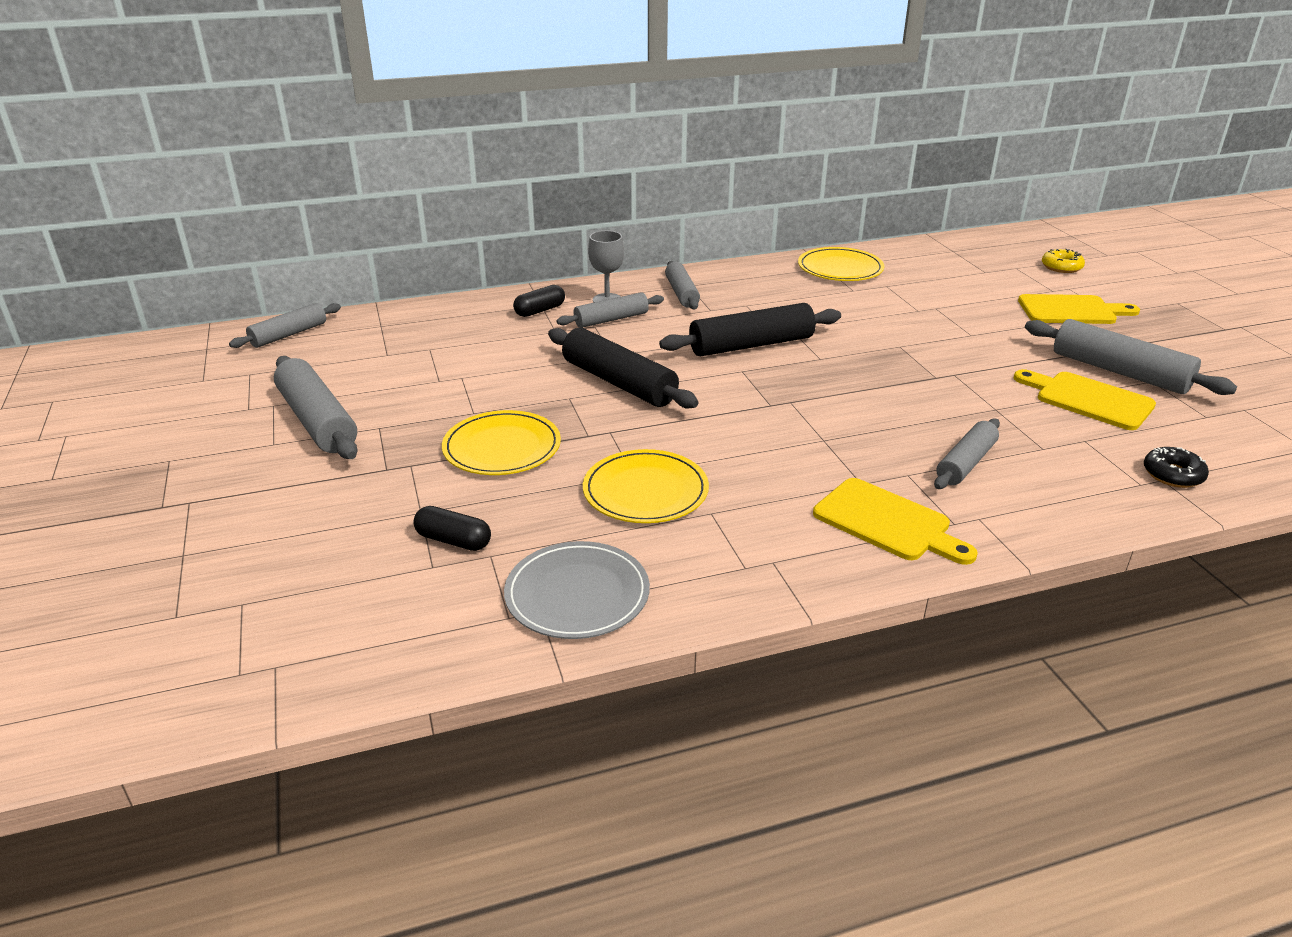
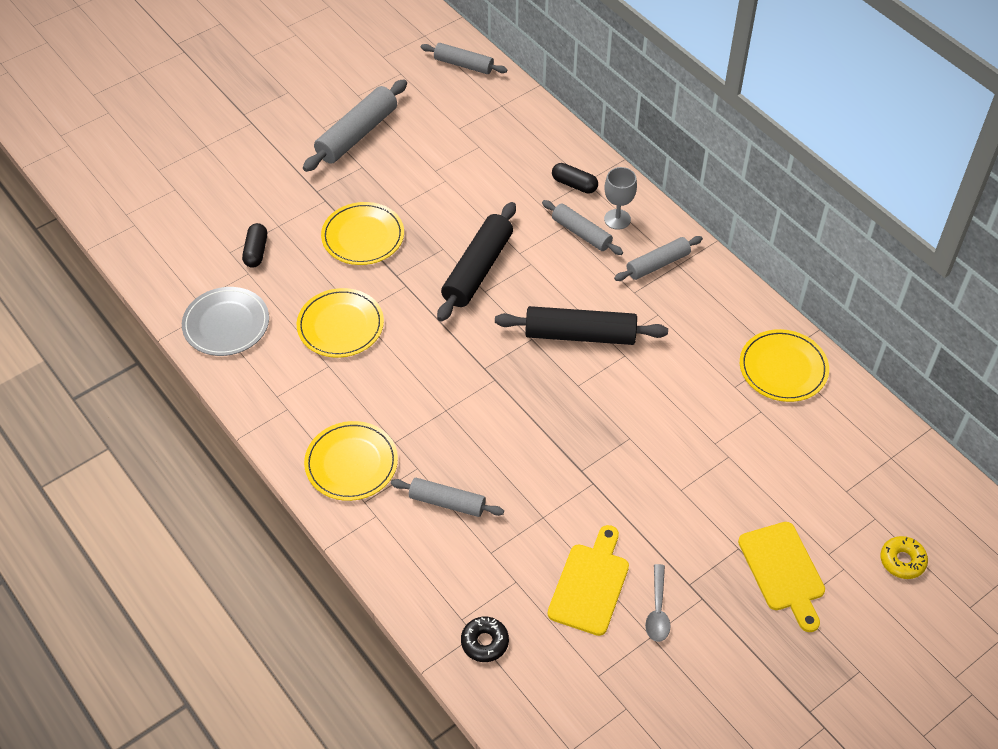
camera: 70 degrees right, 20 degrees up
black rolling pin [659,303,841,356] -> black rolling pin turned 45 degrees counterclockwise [495,306,668,345]
yellow cutting board [813,478,978,565] -> yellow plate [304,421,398,501]
grey rolling pin [1025,319,1237,395] -> grey spoon [645,564,671,642]

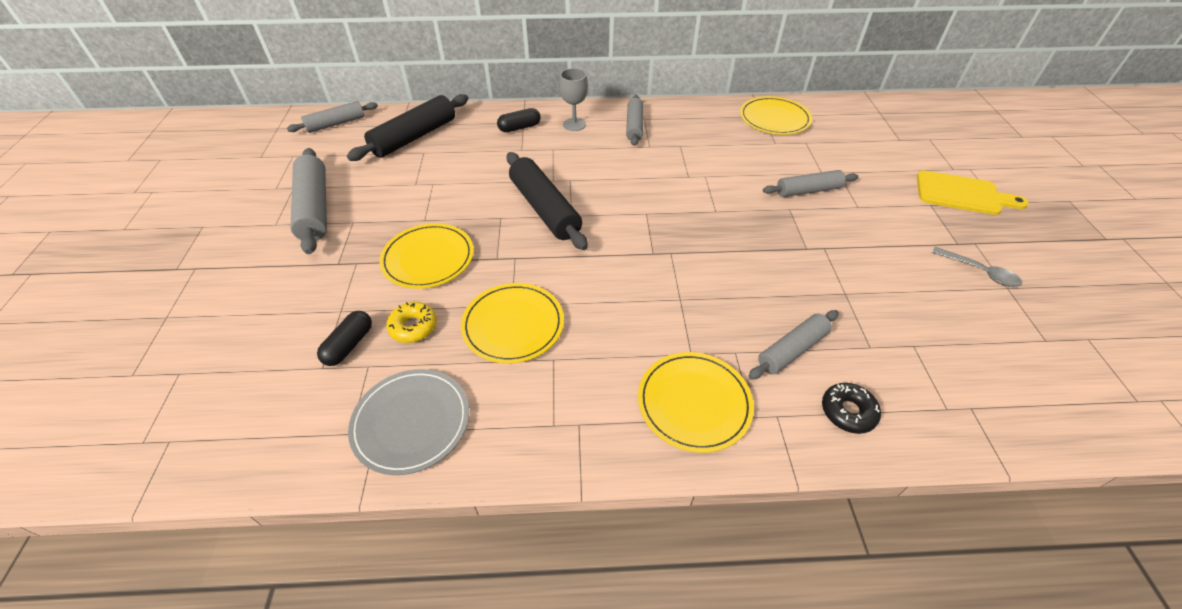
camera: 55 degrees left, 5 degrees down
black capsule [242,223,267,268] -> black capsule turned 75 degrees clockwise [317,311,372,366]
black donut [461,617,509,662] -> black donut moved to [822,383,881,434]
black rolling pin [495,306,668,345] -> black rolling pin moved to [347,94,468,161]
grey rolling pin [542,200,623,255] -> grey rolling pin moved to [763,170,858,197]
yellow cutting board [548,525,629,636] -> none
yellow donut [880,536,928,579] -> yellow donut moved to [386,302,437,343]

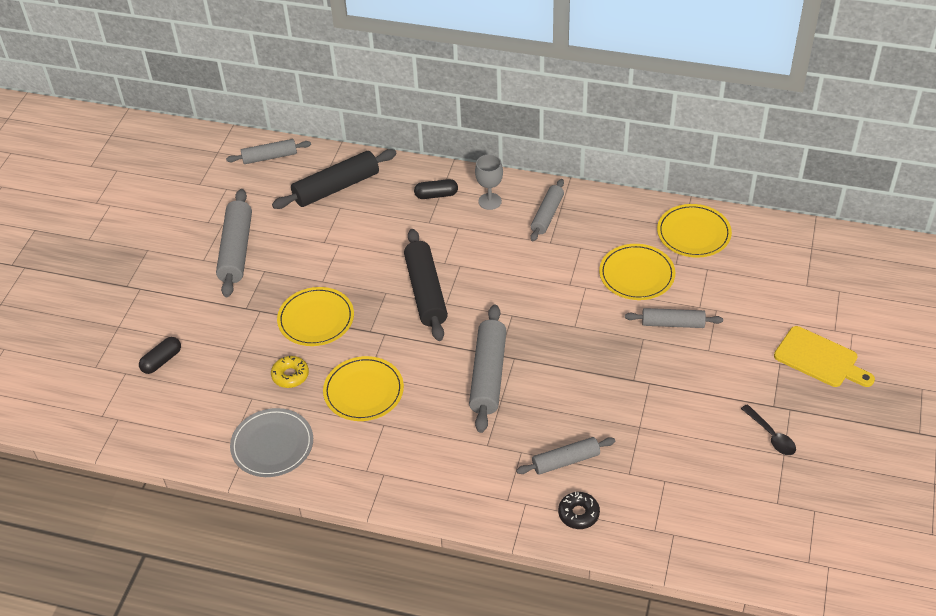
camera: 20 degrees right, 0 degrees up
black capsule [317,311,372,366] -> black capsule moved to [139,337,181,374]
yellow plate [638,352,754,453] -> yellow plate moved to [599,244,675,300]
grey spoon [932,247,1022,287] -> black spoon [741,404,796,455]
none -> grey rolling pin [469,305,507,433]

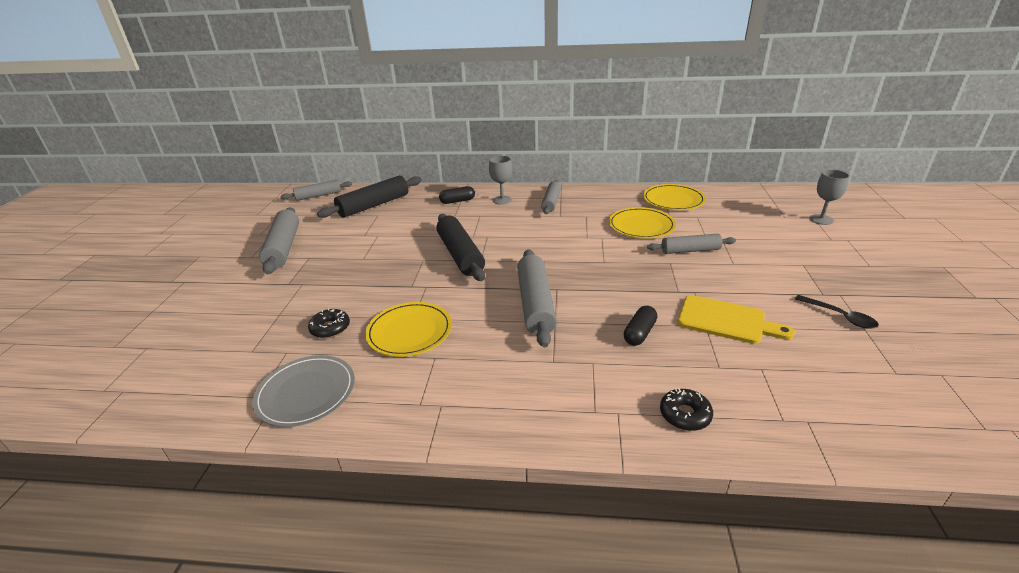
camera: 10 degrees left, 15 degrees down
black capsule [139,337,181,374] -> black capsule moved to [624,306,657,346]
yellow donut [271,356,309,388] -> black donut [308,308,350,338]
yellow plate [277,287,354,346] -> none
grey rolling pin [516,437,615,475] -> none
yellow cutting board [774,326,875,387] -> yellow cutting board moved to [678,295,795,344]
none -> grey goblet [809,170,850,225]

